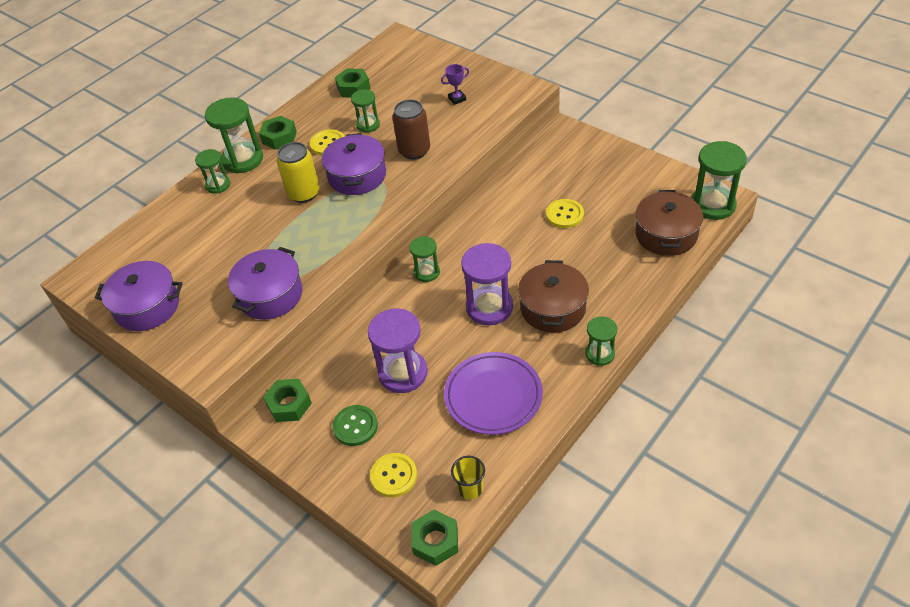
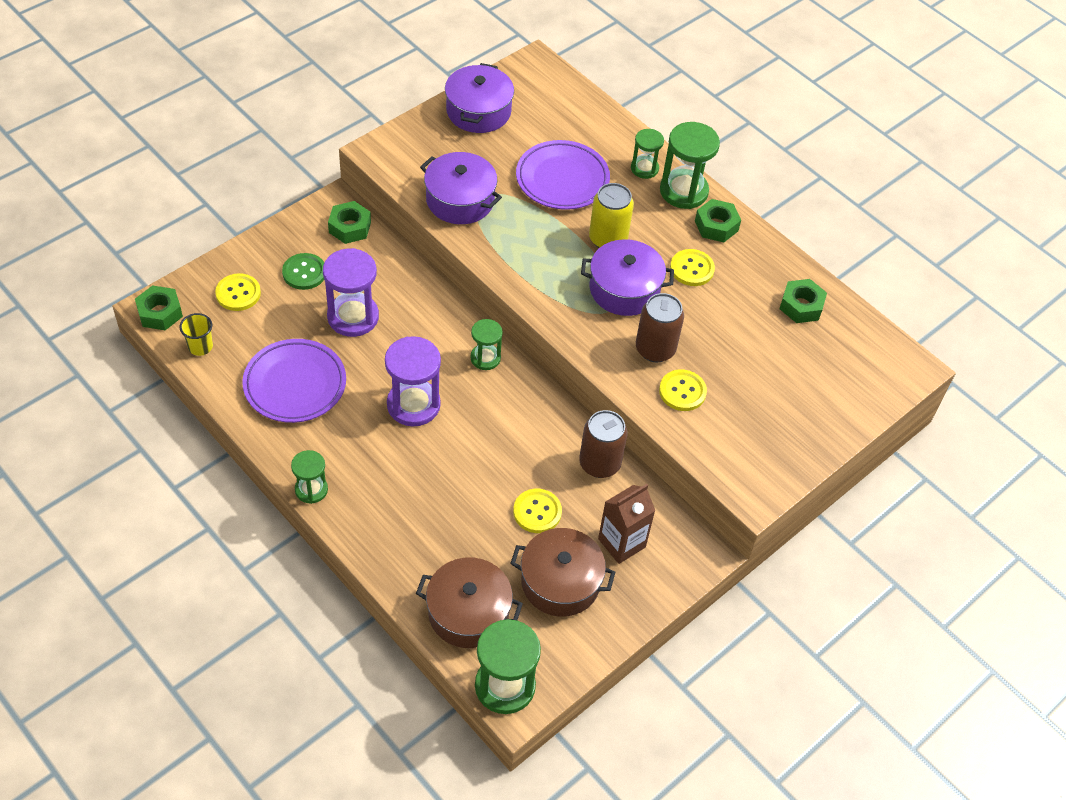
camera: 90 degrees right, 5 degrees up
green hourglass [351,89,380,133] -> none
purple trophy [441,64,469,105] -> none
brown pot [518,260,589,333] -> brown pot moved to [510,528,615,617]
none -> purple plate [516,140,610,210]
none -> brown can [579,410,628,478]
none -> brown carton [598,484,655,564]
none -> yellow button [659,370,707,411]

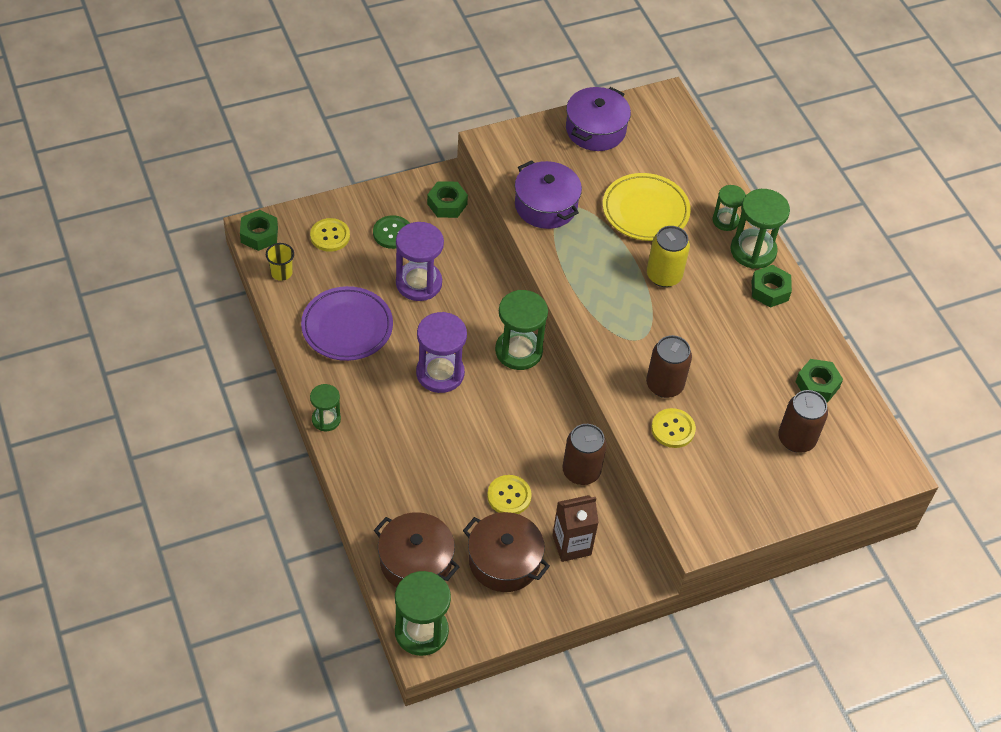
camera: 20 degrees right, 0 degrees up
green hourglass [470,319,503,370] -> green hourglass [495,290,548,370], size x1.71
purple plate [516,140,610,210] -> yellow plate [603,173,691,241]
purple pot [581,239,674,316] -> none
yellow button [670,249,715,286] -> none
none -> brown can [778,390,828,453]

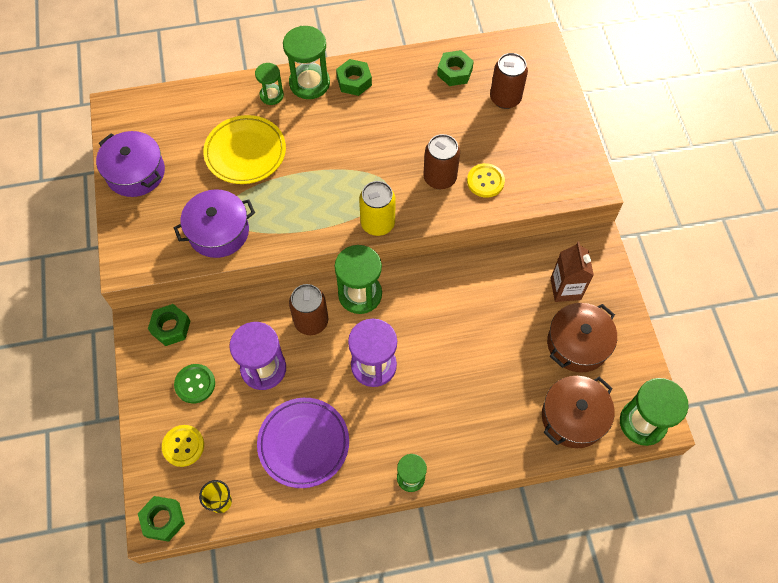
camera: 75 degrees left, 10 degrees up
yellow button [487,475,532,514] -> none
brown can [562,424,607,485] -> brown can moved to [289,284,328,335]
yellow can [647,226,690,287] -> yellow can moved to [359,181,396,236]

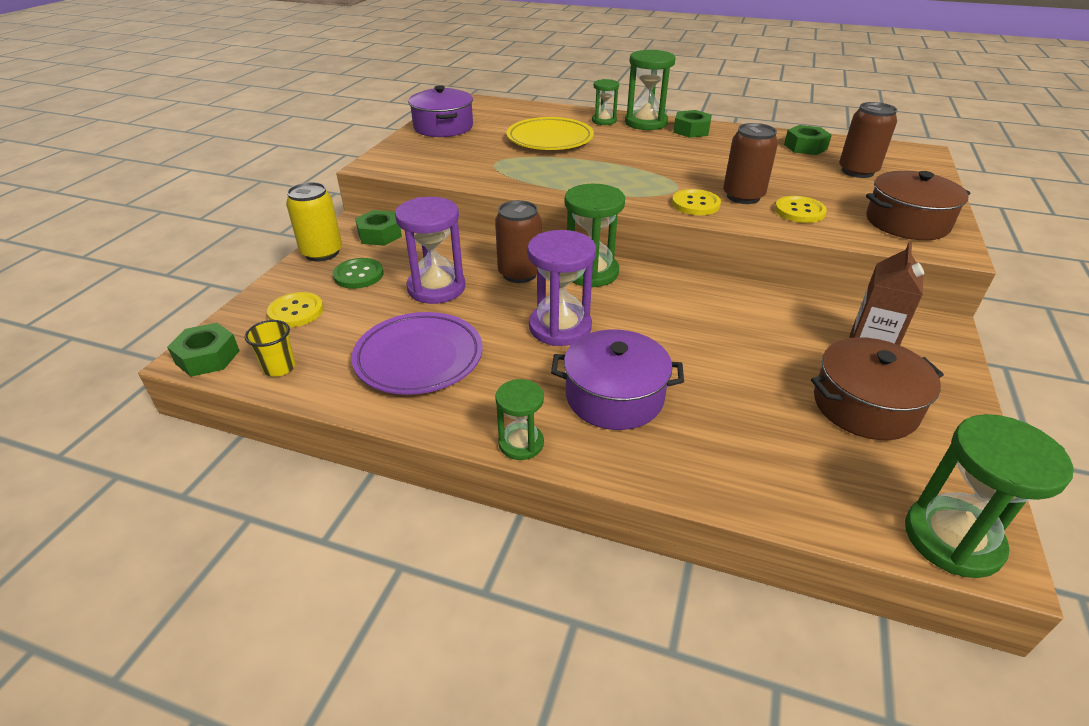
camera: 30 degrees right, 25 degrees down
purple pot [174,189,255,258] -> purple pot moved to [551,330,684,430]
yellow can [359,181,396,236] -> yellow can moved to [286,182,342,261]
brown pot [542,376,615,448] -> brown pot moved to [866,171,970,240]
none -> yellow button [672,189,721,215]

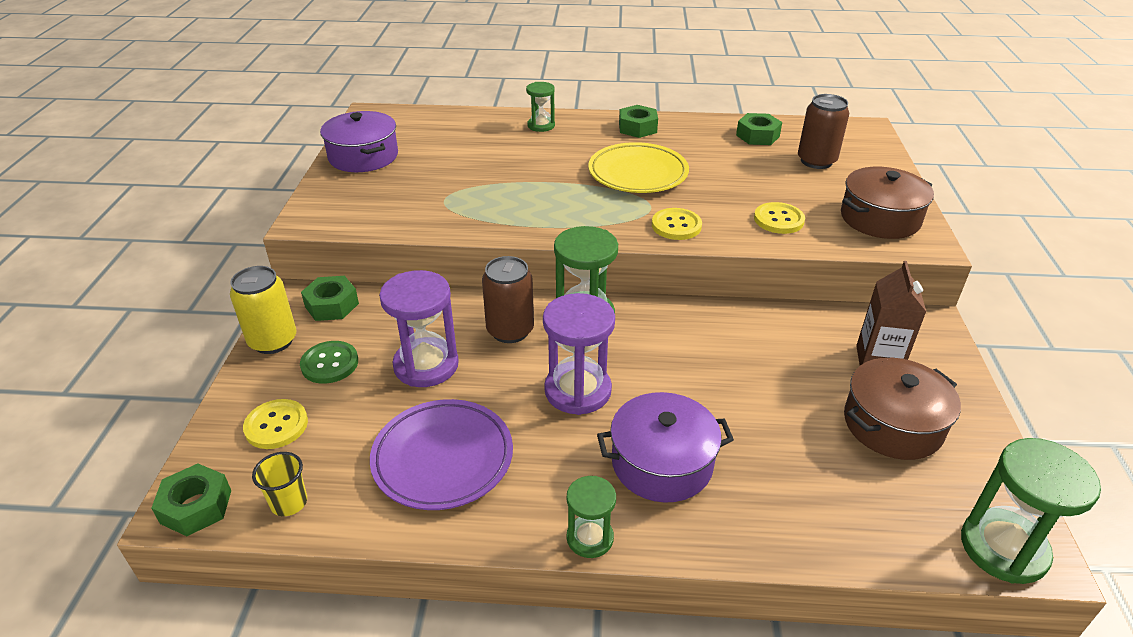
camera: 15 degrees left, 0 degrees up
yellow plate [507,117,594,150] -> yellow plate moved to [588,142,689,193]
green hourglass [625,50,676,130] -> none
brown can [723,123,778,204] -> none

